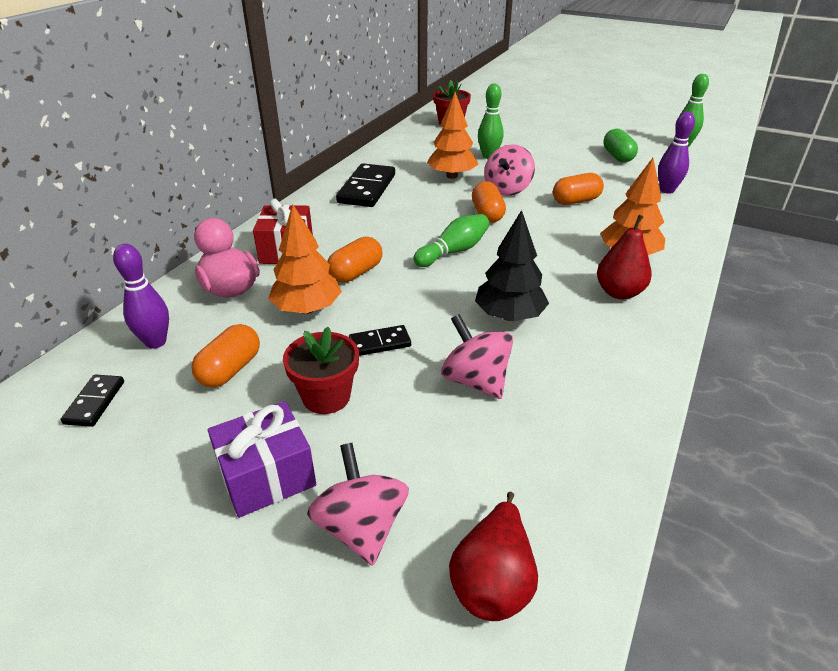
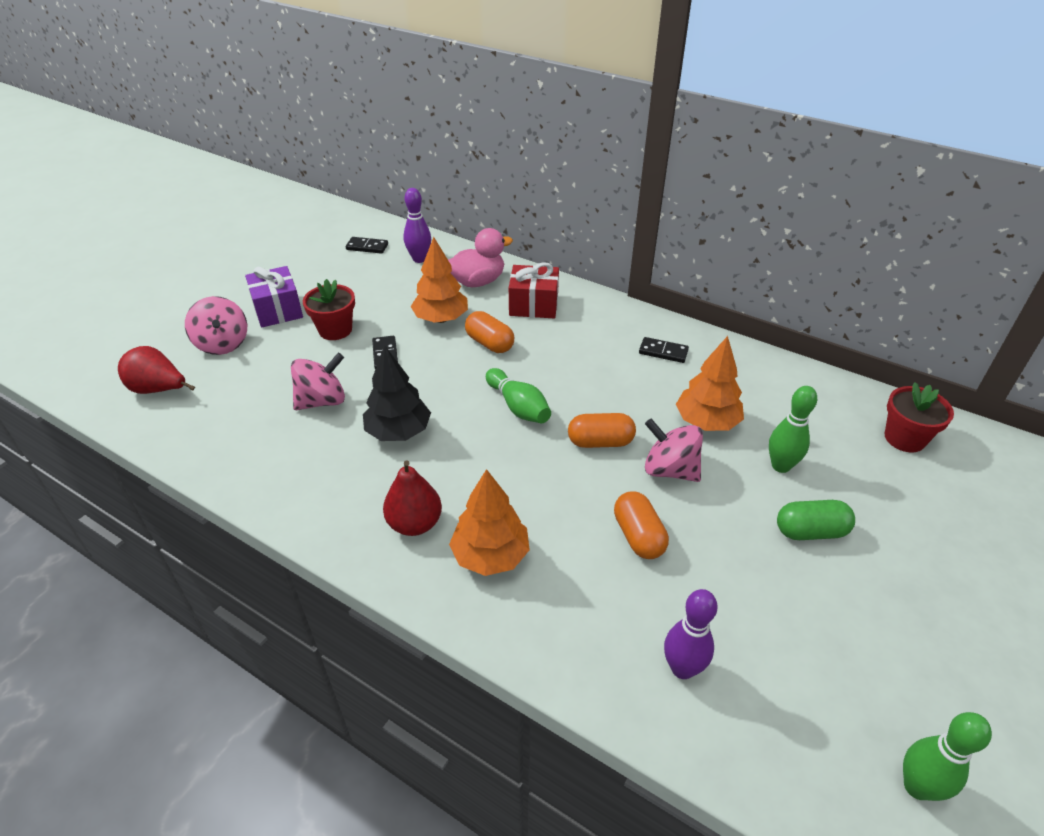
camera: 95 degrees right, 5 degrees up
orange capsule [191,324,260,388] -> none
pink spinning top [307,443,409,566] -> pink spinning top turned 75 degrees clockwise [185,296,247,355]
black domino [336,163,395,207] -> black domino [639,337,689,363], size x0.53
green capsule [603,128,638,162] -> green capsule moved to [777,500,855,540]

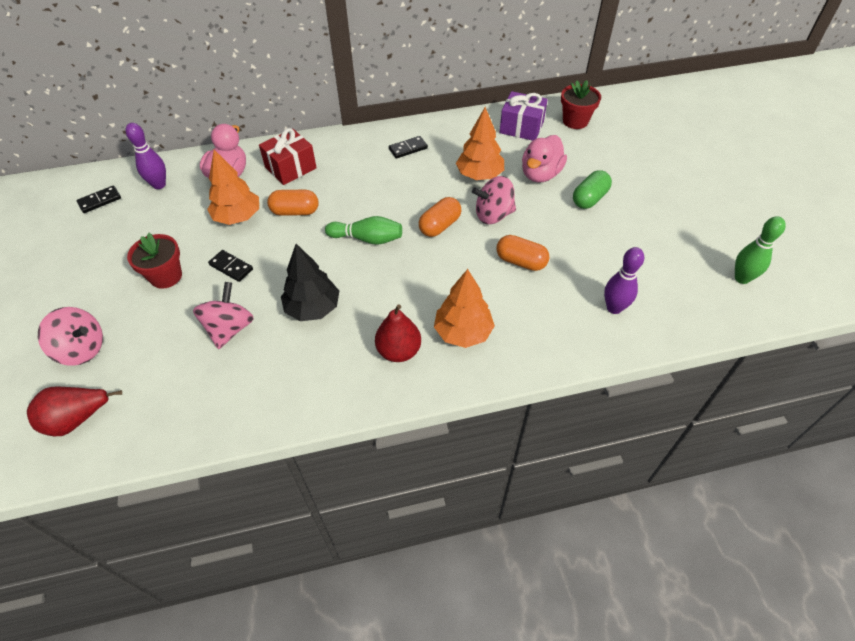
camera: 45 degrees left, 10 degrees up
purple gift [245,266,303,328] -> purple gift moved to [500,91,548,141]
green bowling pin [769,386,817,473] -> pink duck [522,135,567,183]

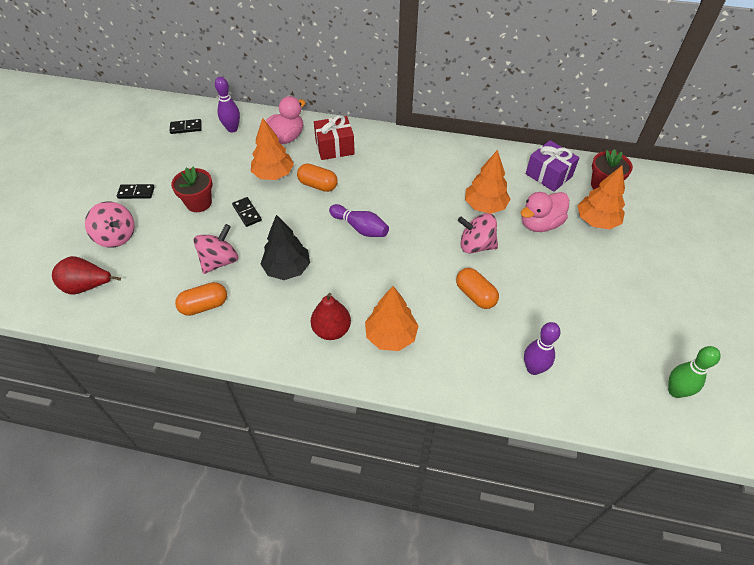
camera: 25 degrees right, 0 degrees up
green bowling pin [325,216,402,245] -> purple bowling pin [329,204,389,237]
black domino [389,136,428,159] -> black domino moved to [117,184,155,199]
orange capsule [419,197,461,237] -> orange capsule moved to [175,282,227,316]
green capsule [573,170,612,209] -> none
none -> orange tree [577,166,625,229]

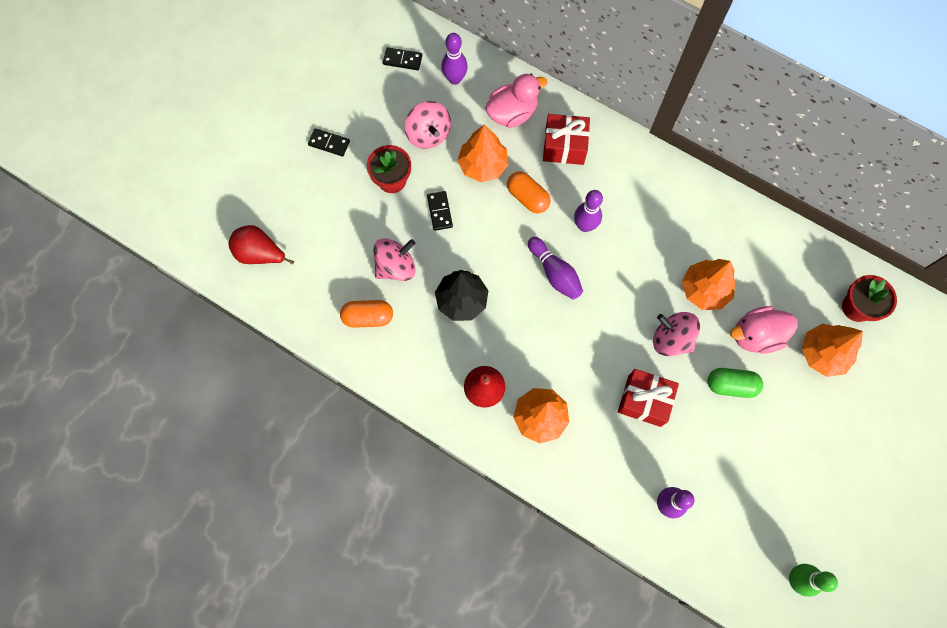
camera: 20 degrees right, 20 degrees up
pink spinning top [85,202,135,248] -> pink spinning top moved to [405,101,451,149]
orange capsule [456,268,499,309] -> red gift [618,369,679,427]
purple gift [526,140,580,192] -> none
none -> purple bowling pin [574,190,603,232]
none -> green capsule [708,368,763,398]

